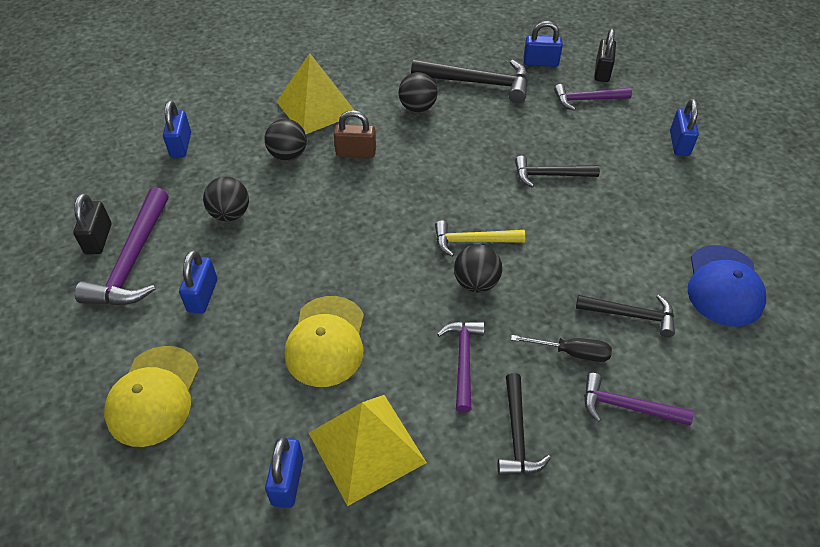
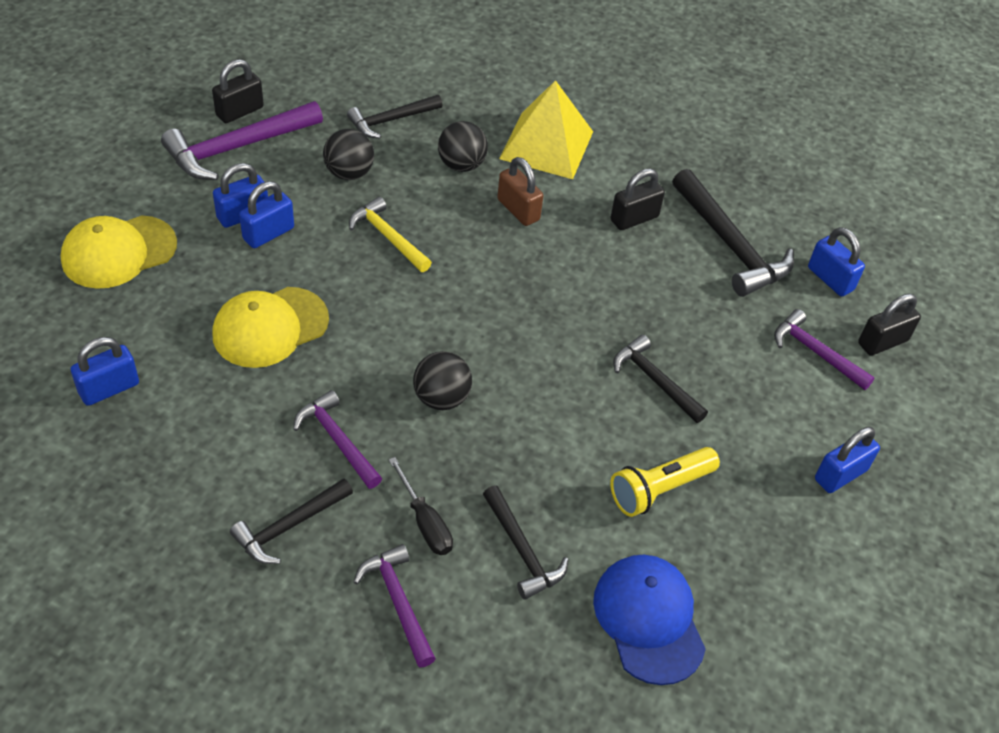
camera: 45 degrees right, 0 degrees up
blue padlock [163,101,191,158] -> blue padlock moved to [239,181,294,248]
yellow pyramid [309,395,427,506] -> none
black ball [399,72,438,112] -> black padlock [610,168,665,230]
yellow hammer [435,221,525,257] -> yellow hammer moved to [349,197,432,272]
purple hammer [437,321,485,413] -> purple hammer turned 90 degrees counterclockwise [293,390,382,489]
blue cap [687,245,766,327] -> blue cap turned 105 degrees clockwise [593,555,706,685]
none -> black hammer [347,95,443,138]
none -> yellow flashlight [610,447,720,517]

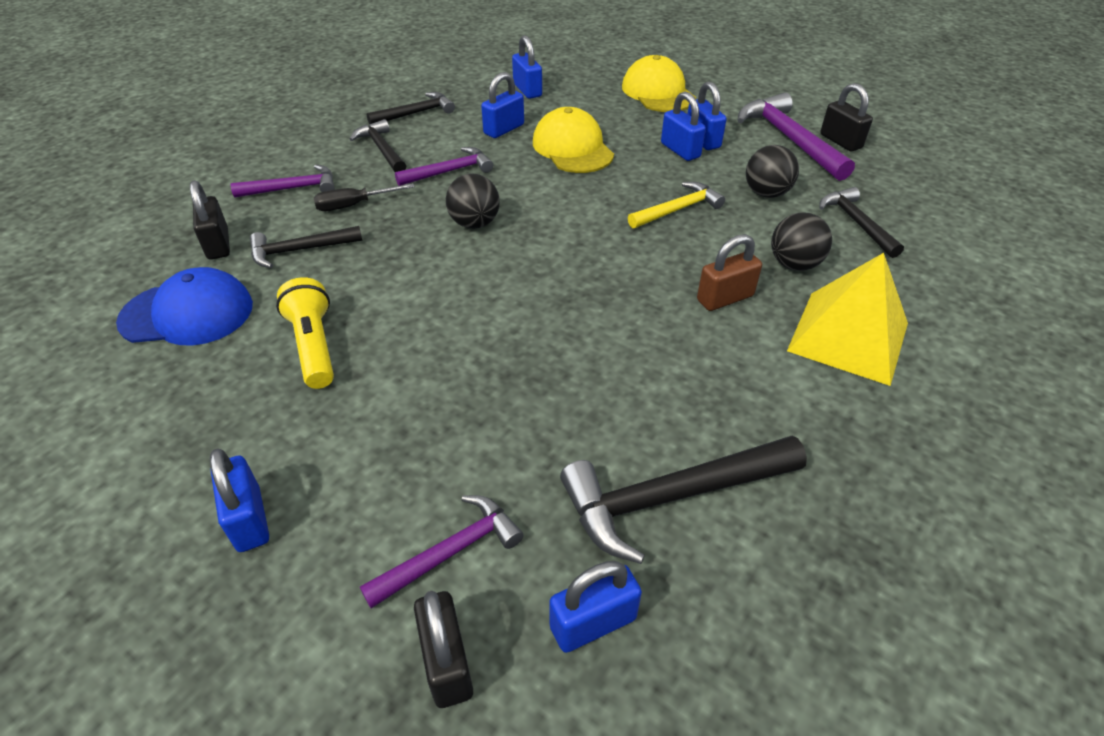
camera: 105 degrees right, 5 degrees down
black padlock [610,168,665,230] -> black padlock moved to [190,180,230,260]
black hammer [613,335,708,423] -> black hammer moved to [367,92,455,125]
none -> blue padlock [481,72,524,138]

